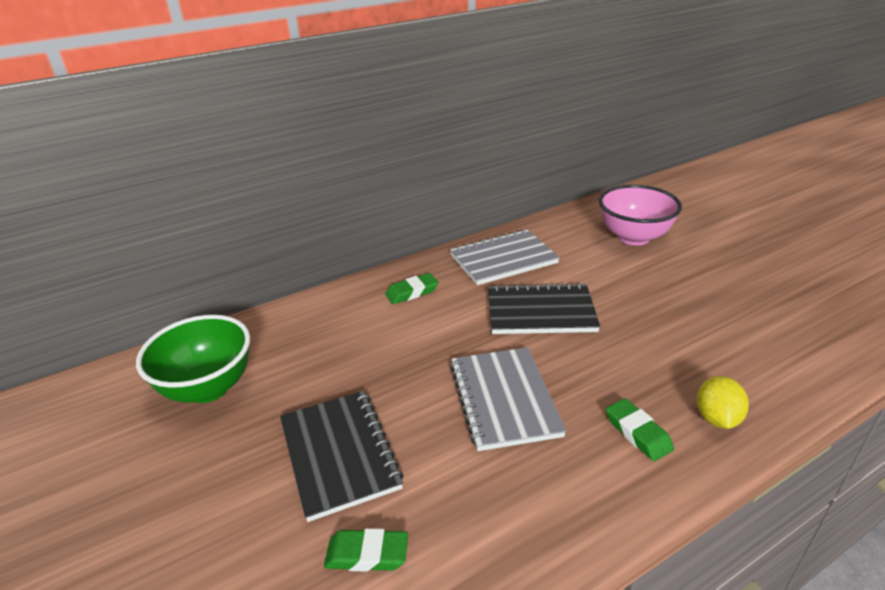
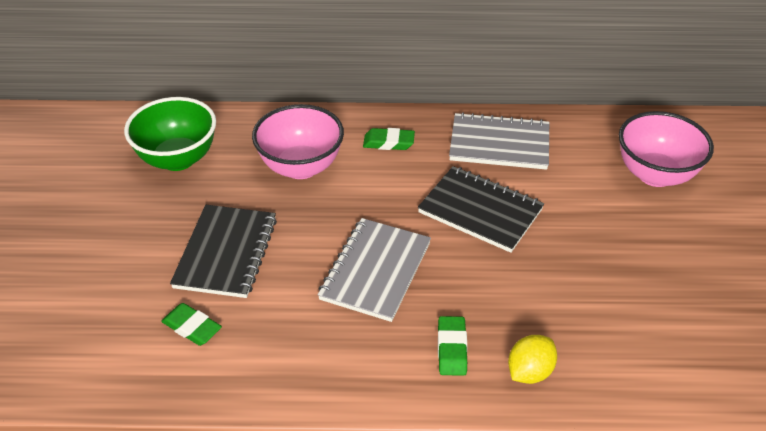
camera: 30 degrees right, 10 degrees up
none -> pink bowl [252,104,344,179]

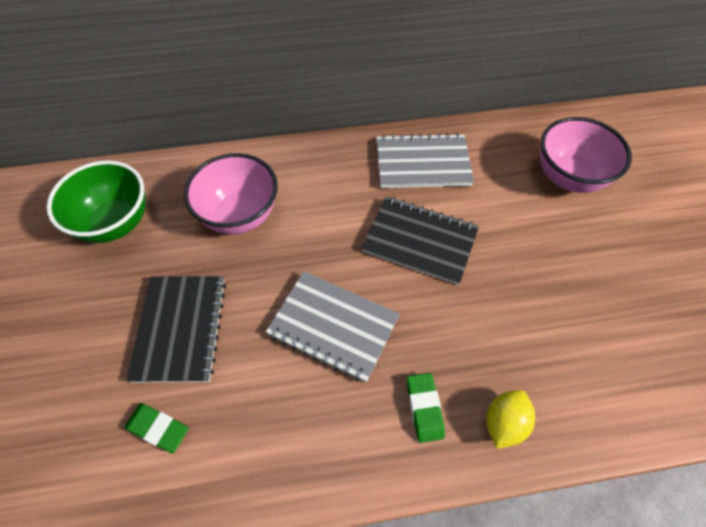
camera: 10 degrees left, 15 degrees up
grey notebook [318,218,431,322] -> grey notebook turned 75 degrees counterclockwise [266,271,400,383]
green eraser [363,128,415,150] -> none

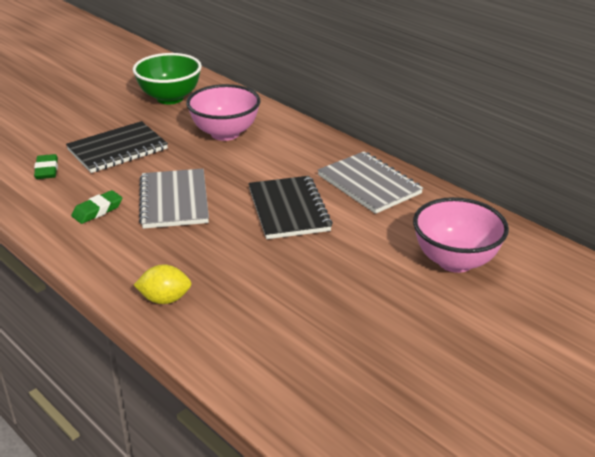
camera: 55 degrees right, 25 degrees down
green eraser [407,373,445,443] -> green eraser moved to [71,190,122,224]

